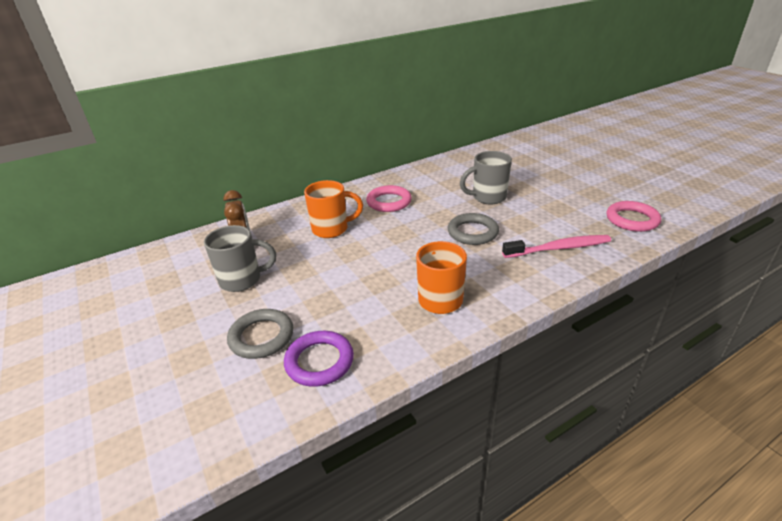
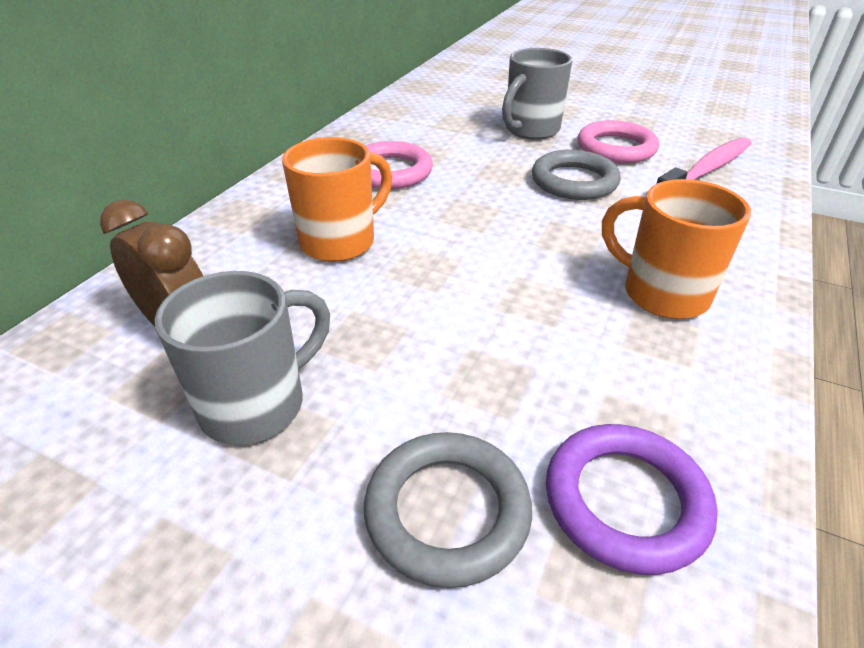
camera: 35 degrees left, 5 degrees up
pink ring [607,201,661,232] -> pink ring moved to [578,120,659,163]

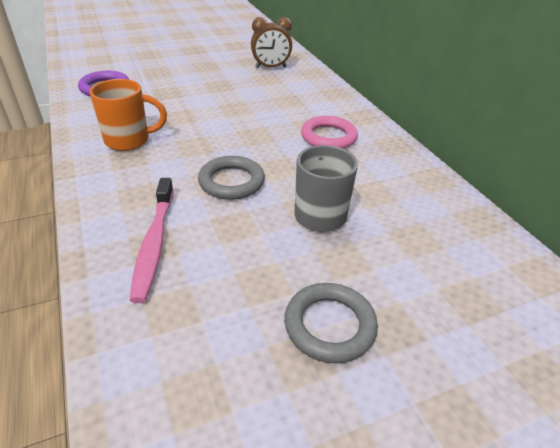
camera: 130 degrees right, 0 degrees up
grey mug [155,271,330,445] -> none
orange mug [282,137,392,262] -> none
grey ring [364,432,532,588] -> grey ring moved to [284,283,378,363]
pink ring [578,120,659,163] -> none

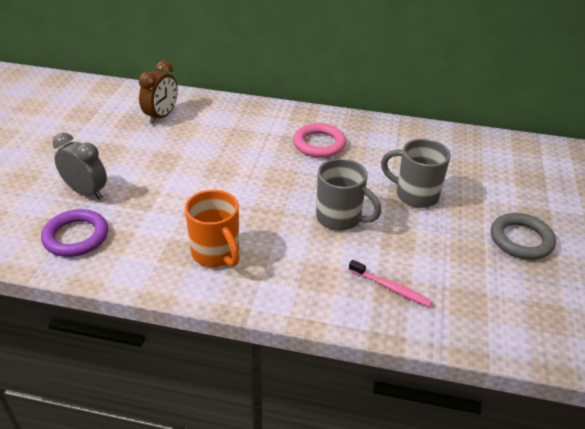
camera: 55 degrees left, 0 degrees up
orange mug [90,79,167,151] -> orange mug turned 120 degrees clockwise [185,190,239,267]
pink toothbrush [130,178,174,303] -> pink toothbrush [349,260,433,307], size x0.63
grey ring [198,156,265,200] -> grey mug [316,158,381,231]
none -> grey clock [53,133,107,200]

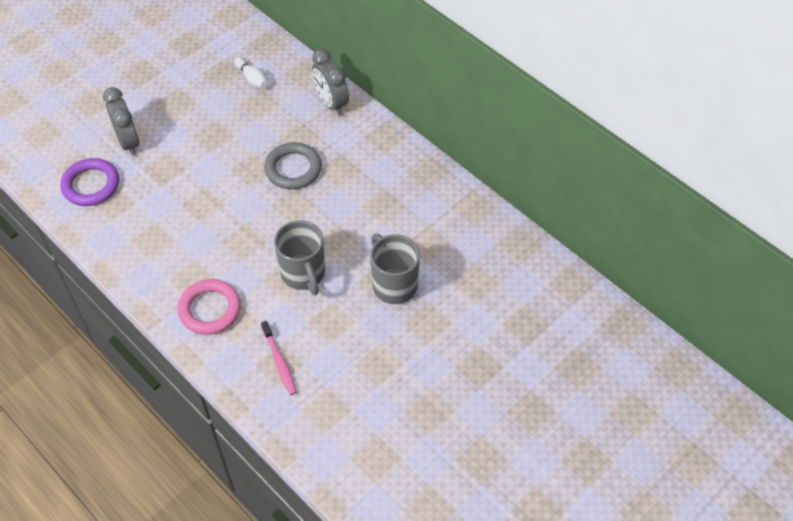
camera: 35 degrees right, 15 degrees up
brown clock [139,61,178,124] -> white bowling pin [234,57,268,88]
orange mug [185,190,239,267] -> none
pink ring [293,123,346,158] -> pink ring moved to [178,279,241,335]
grey ring [491,213,556,260] -> grey ring moved to [264,142,322,189]
none -> grey clock [312,49,349,115]

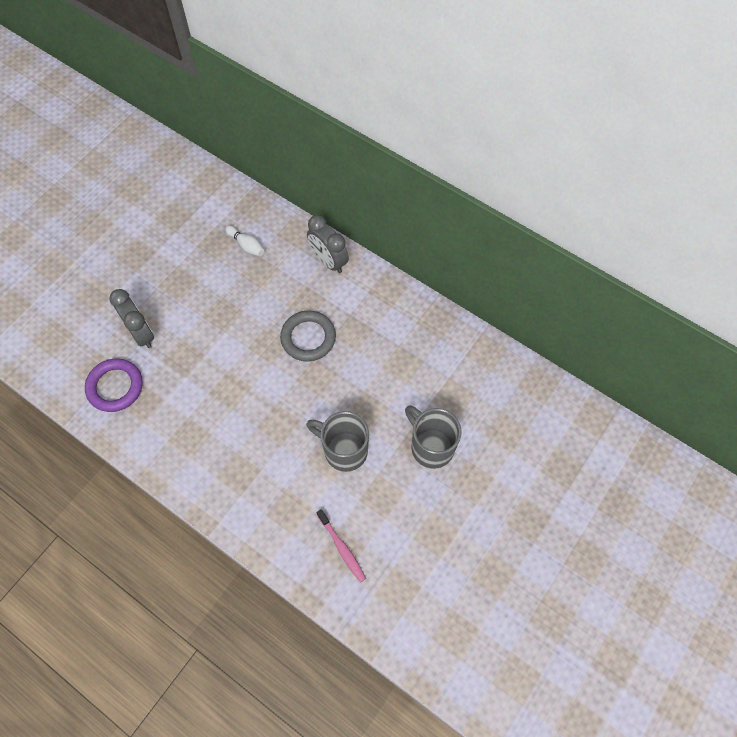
camera: 10 degrees left, 10 degrees up
pink ring [178,279,241,335] -> none
grey mug [274,220,325,295] -> grey mug turned 150 degrees clockwise [306,411,369,472]

